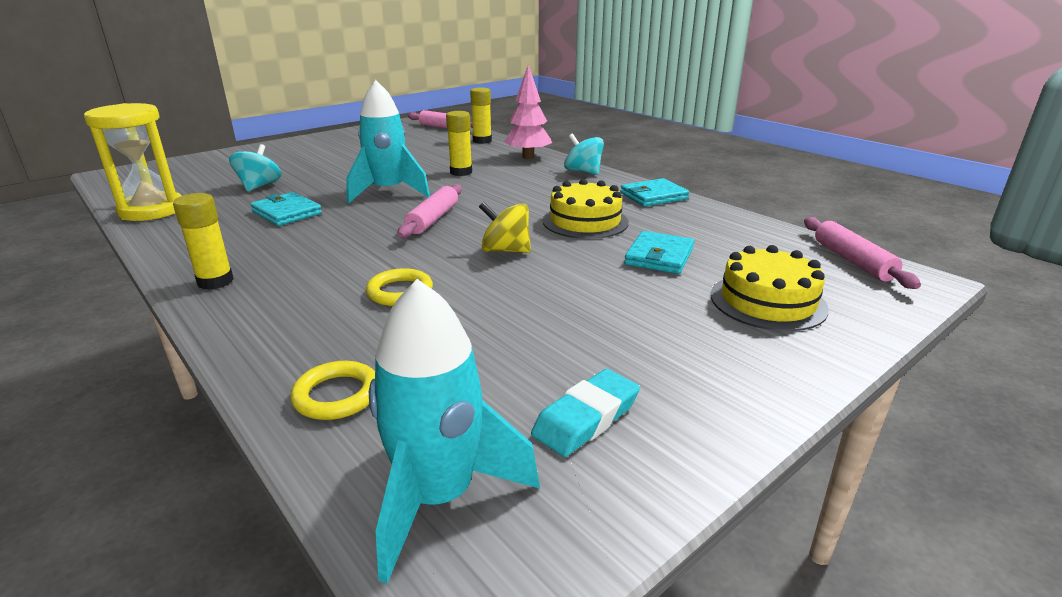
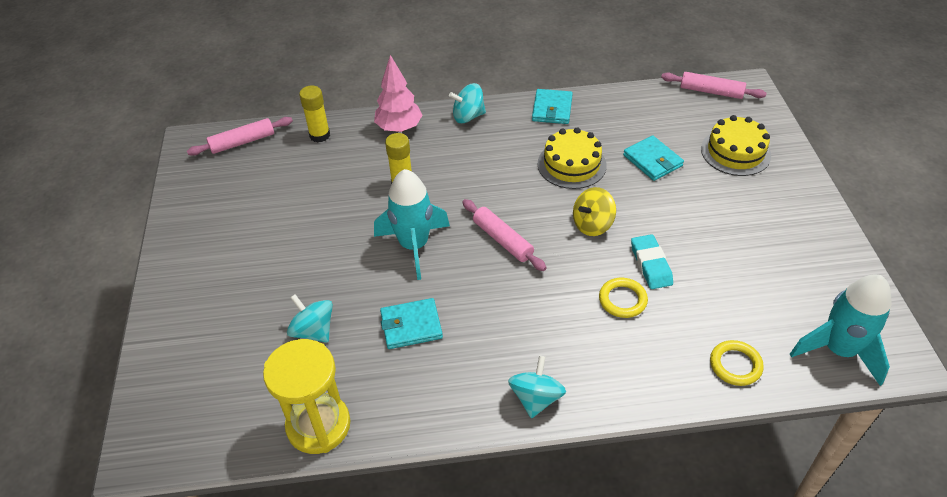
camera: 55 degrees left, 20 degrees up
yellow glue stick [173,193,234,290] -> turquoise spinning top [508,356,566,418]
turquoise eraser [531,369,640,457] -> turquoise eraser moved to [631,234,673,289]

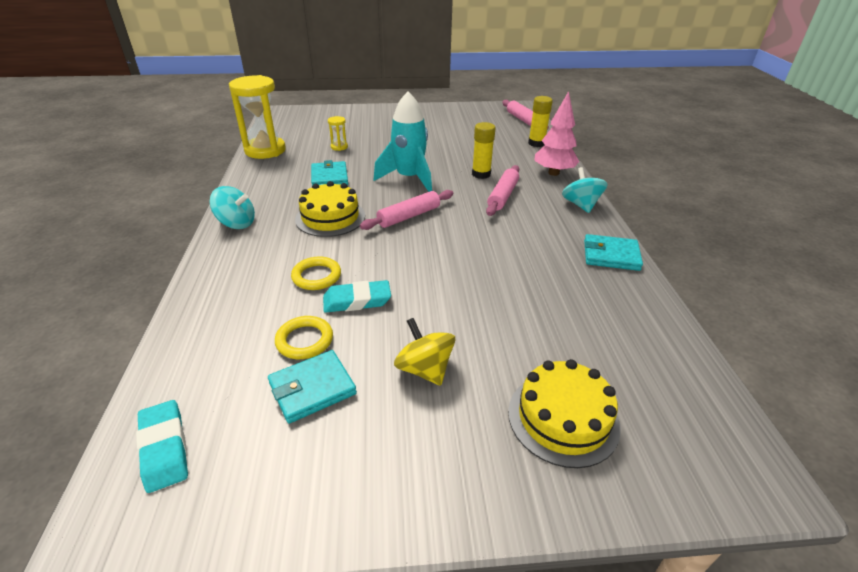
camera: 90 degrees right, 10 degrees down
turquoise spinning top [287,294,333,342] -> yellow hourglass [328,116,348,151]
yellow cake [538,127,607,189] -> yellow cake moved to [295,181,365,237]
yellow spinning top [573,187,616,236] -> yellow spinning top moved to [394,318,455,386]
turquoise wallet [623,136,684,181] -> turquoise wallet moved to [268,350,357,424]
pink rolling pin [661,72,767,99] -> pink rolling pin moved to [486,165,519,216]
yellow ring [710,340,764,386] -> yellow ring moved to [275,316,333,359]
turquoise rocket [790,274,891,386] -> turquoise eraser [136,400,188,493]

